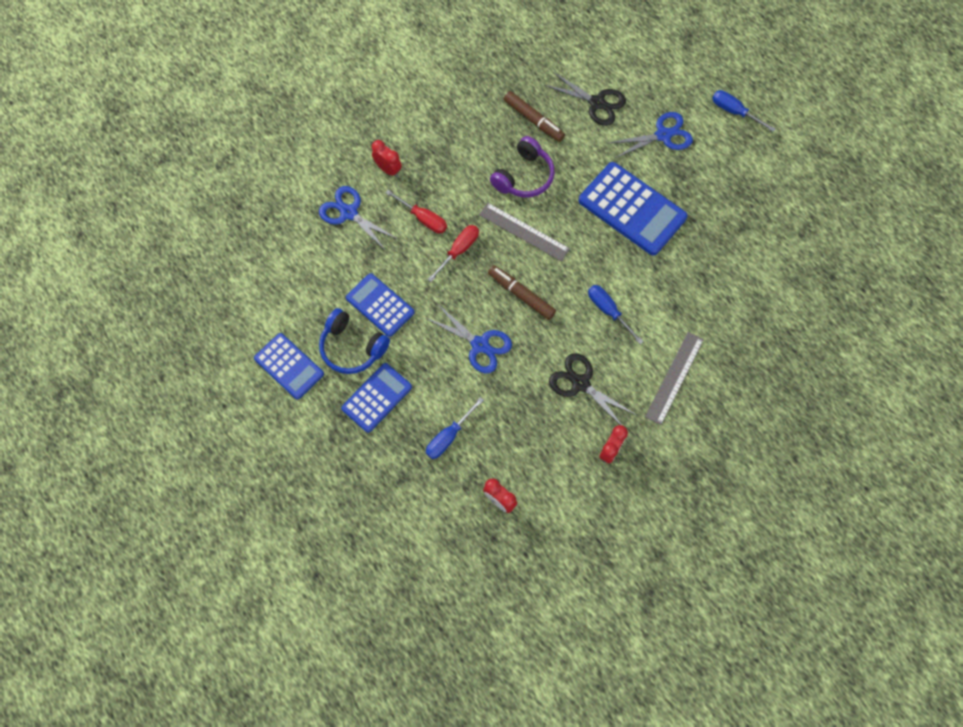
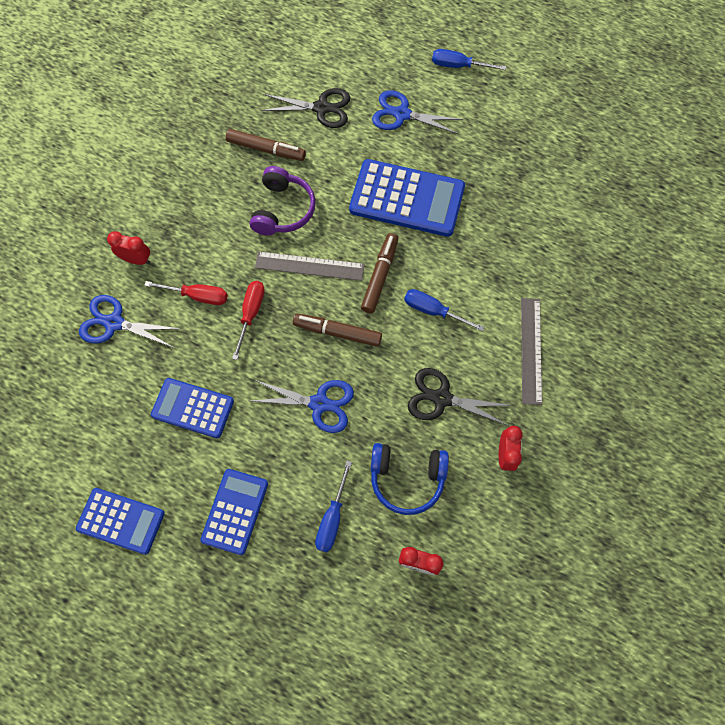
camera: 25 degrees left, 0 degrees up
blue headphones [319,308,390,374] -> blue headphones moved to [371,443,449,515]
blue scissors [609,112,693,158] -> blue scissors turned 120 degrees counterclockwise [372,90,464,134]
none -> brown marker [361,233,398,313]

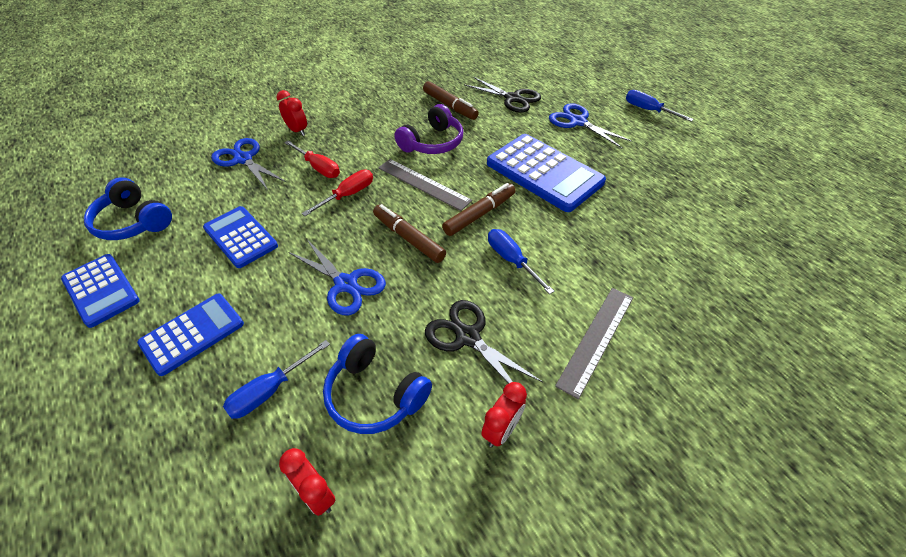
camera: 30 degrees right, 20 degrees down
none -> blue headphones [84,177,172,240]

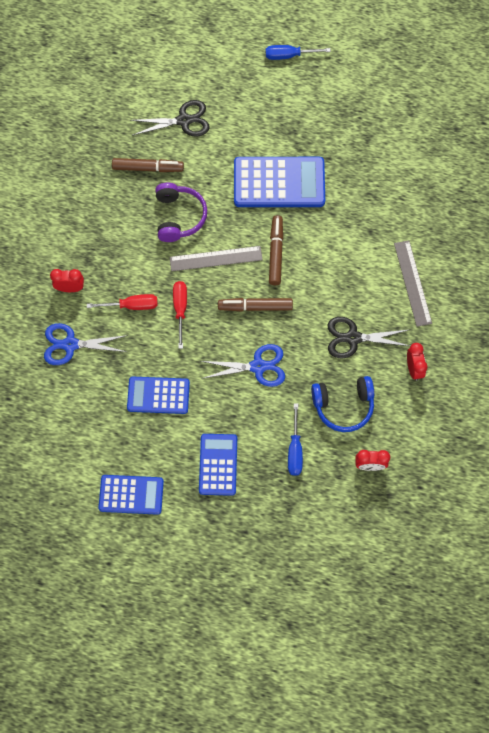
camera: 45 degrees left, 20 degrees up
blue headphones [84,177,172,240] -> none
blue screwdriver [488,229,554,294] -> none
blue scissors [549,103,632,148] -> none

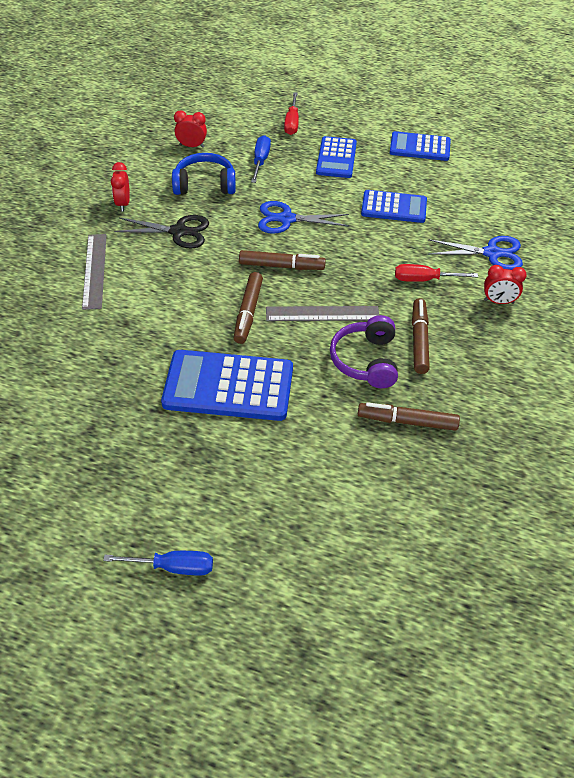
camera: 175 degrees left, 20 degrees down
black scissors [130,100,210,137] -> none
red screwdriver [173,281,187,349] -> red screwdriver moved to [284,92,299,135]
none -> brown marker [412,298,430,374]

